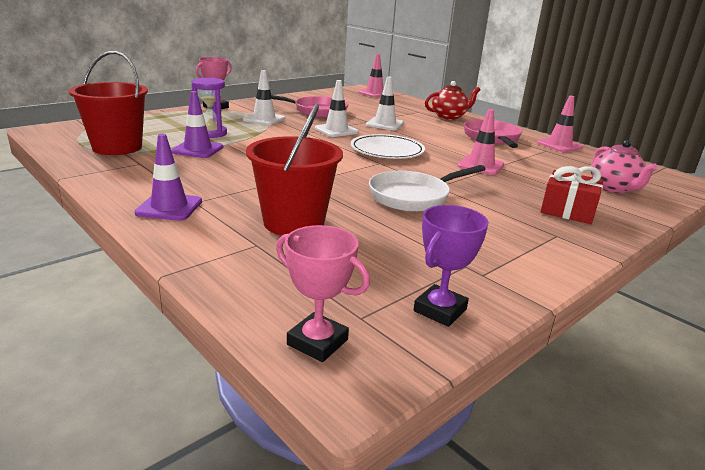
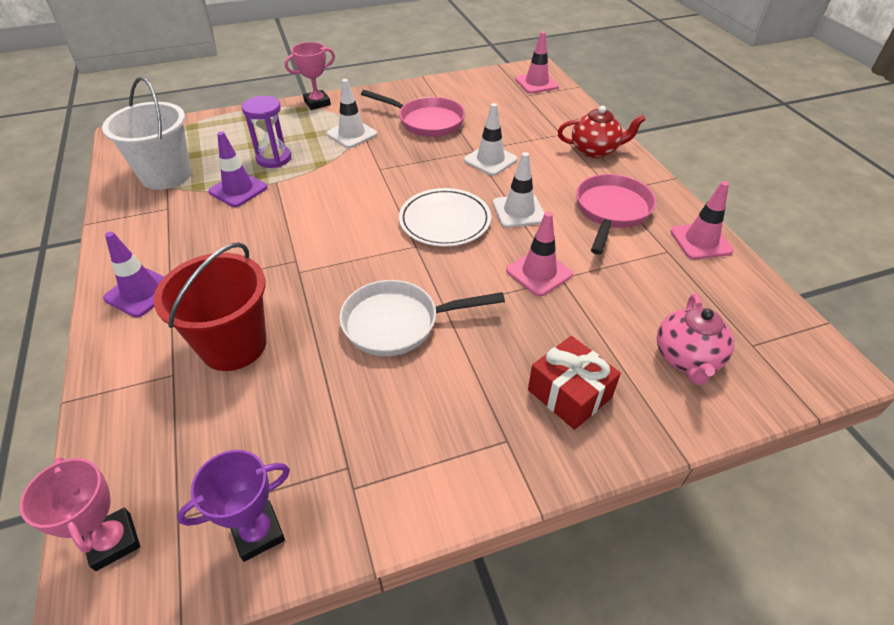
camera: 25 degrees right, 20 degrees up
red bucket [69,51,148,155] -> white bucket [102,77,191,190]
white traffic cone [315,80,359,137] -> white traffic cone moved to [493,152,545,228]

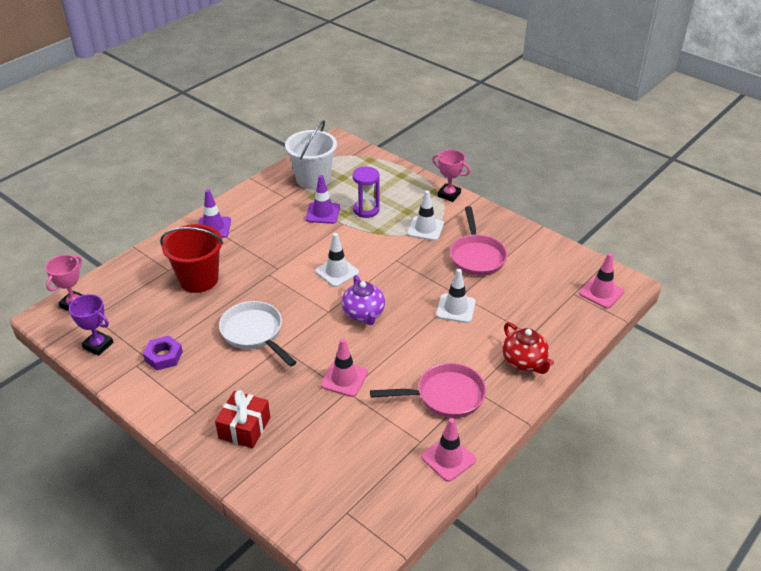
camera: 60 degrees right, 5 degrees down
white plate [399,188,491,247] -> purple teapot [342,275,385,325]
white traffic cone [493,152,545,228] -> white traffic cone moved to [315,233,359,287]
pink teapot [657,294,734,385] -> none
none -> purple nut [143,336,183,370]

